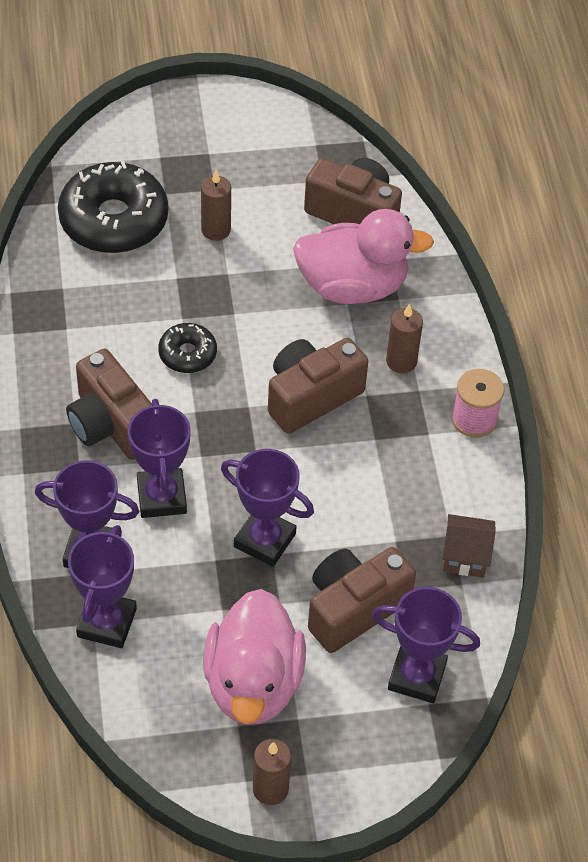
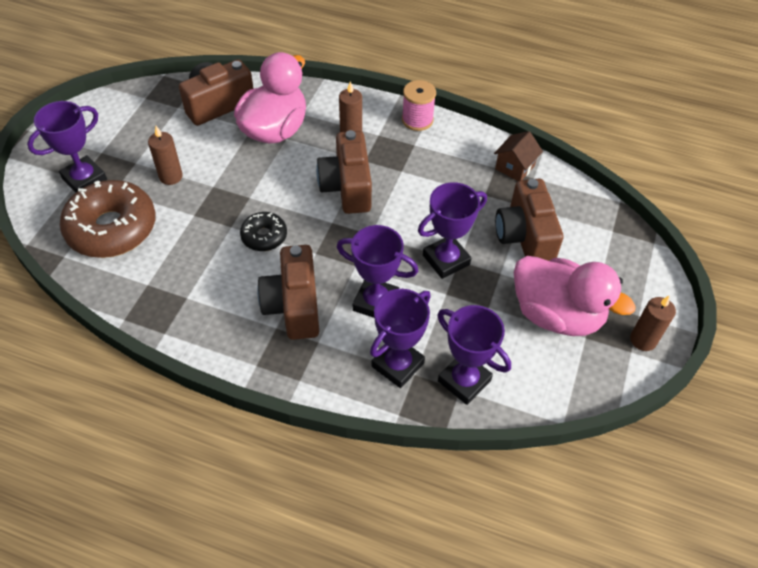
camera: 60 degrees left, 0 degrees up
black donut [58,161,168,253] -> brown donut [60,180,156,258]
brown camera [66,349,152,460] -> brown camera turned 90 degrees clockwise [257,245,319,340]
purple trophy [372,587,480,703] -> purple trophy moved to [27,101,107,193]

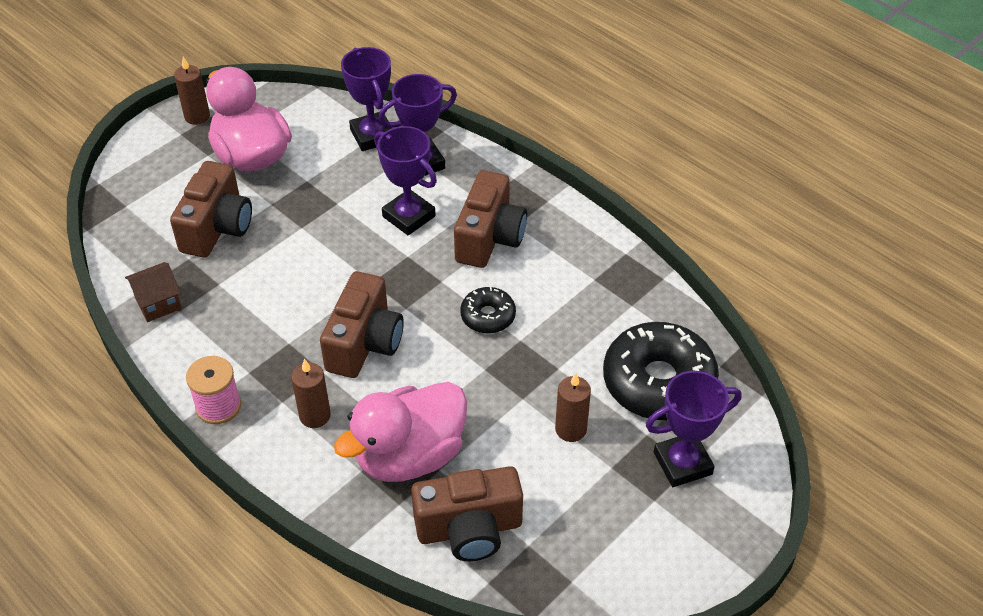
camera: 155 degrees left, 5 degrees down
brown donut [60,180,156,258] -> black donut [603,322,719,420]
purple trophy [418,182,487,279] -> none

